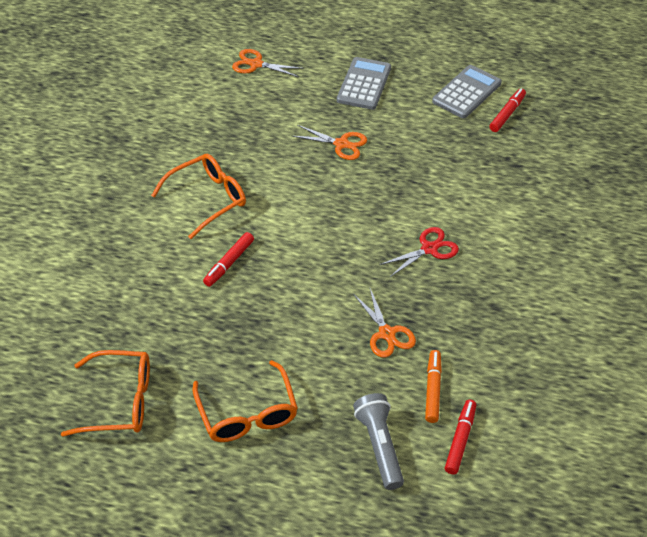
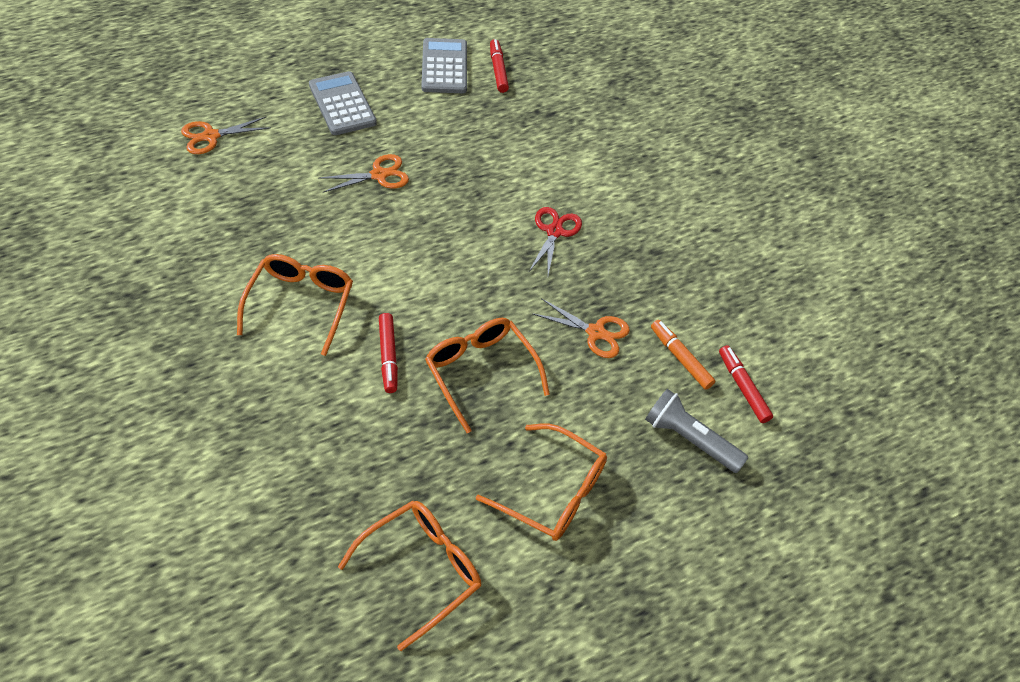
camera: 45 degrees left, 5 degrees up
none -> orange glasses [425,318,550,433]

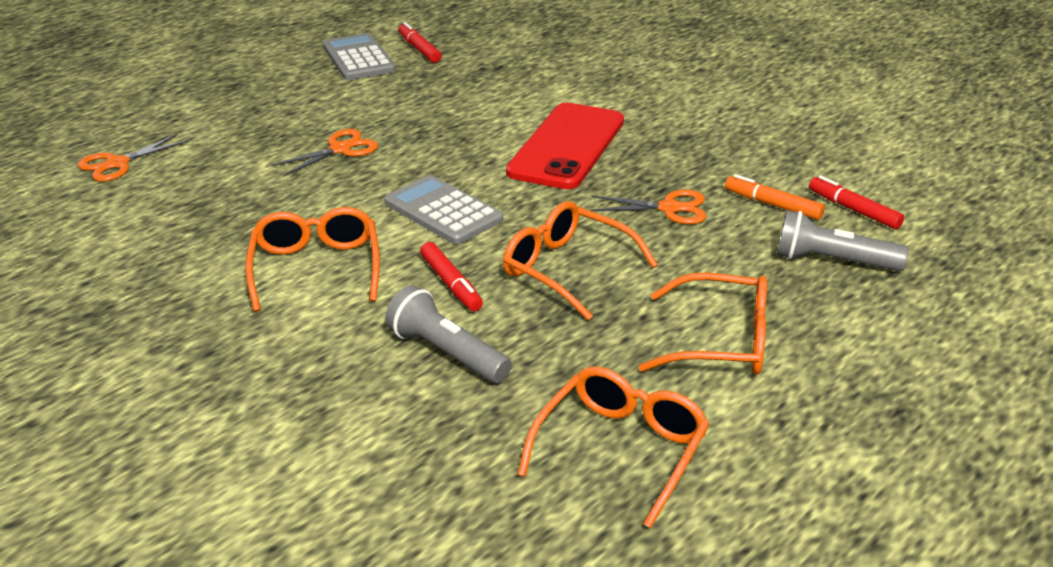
camera: 15 degrees left, 20 degrees down
grey calculator [309,71,377,135] -> grey calculator moved to [384,175,503,244]
red scissors [528,207,582,275] -> red phone [506,103,624,189]
none -> grey flashlight [385,285,512,383]

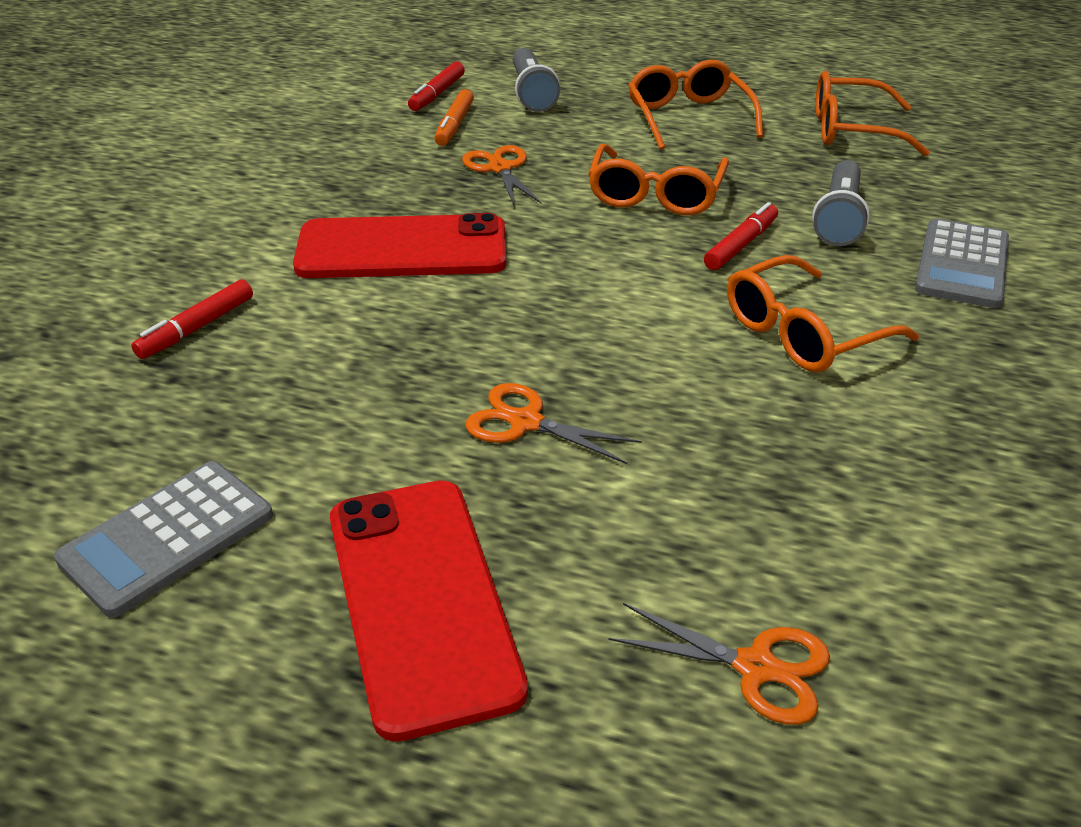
camera: 115 degrees left, 5 degrees up
grey calculator [384,175,503,244] -> grey calculator moved to [915,218,1009,308]
red marker [398,22,442,63] -> red marker moved to [131,279,253,359]
none -> red phone [330,480,528,742]

